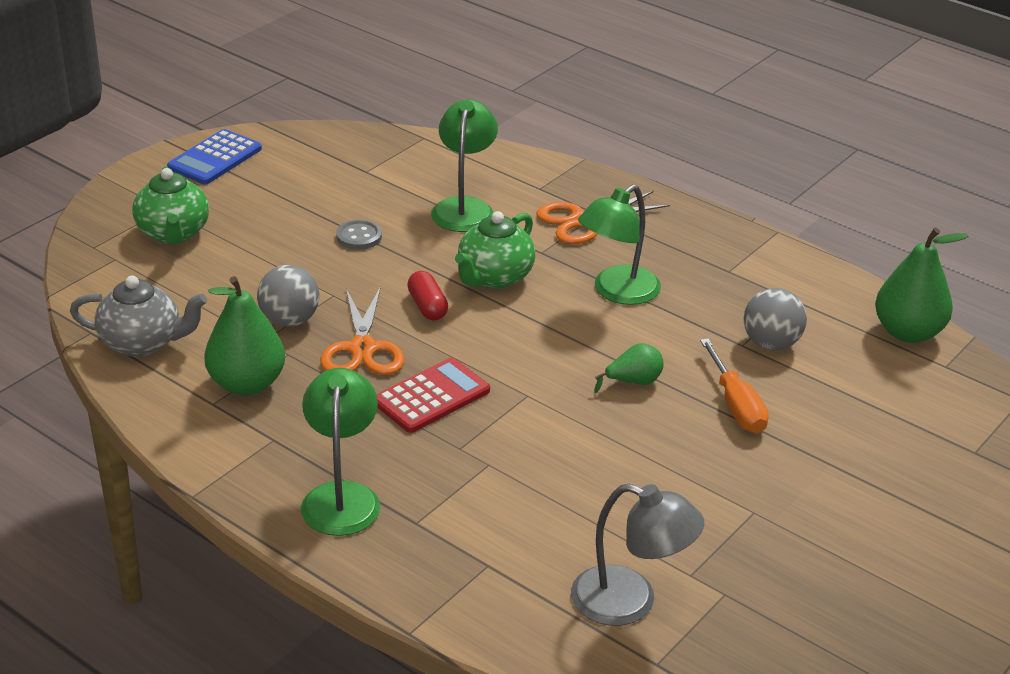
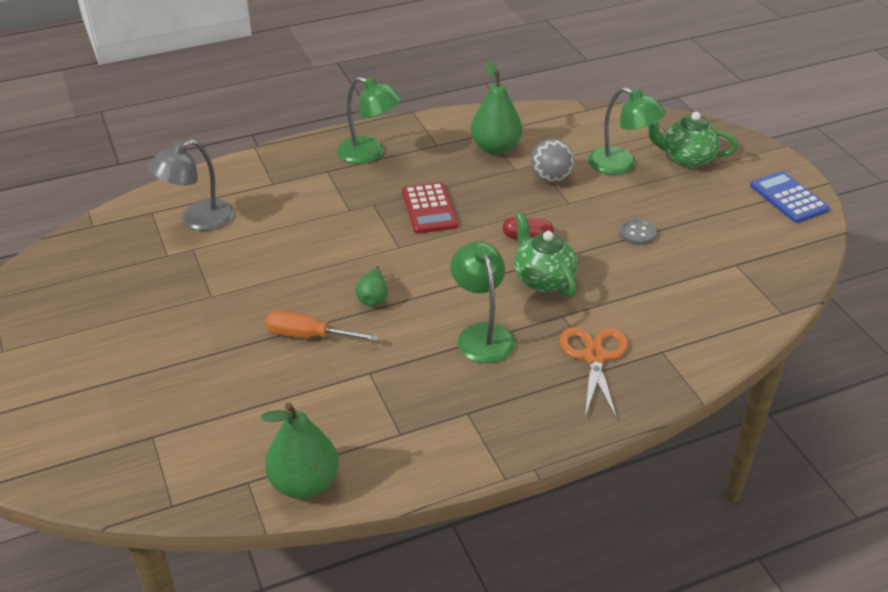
camera: 120 degrees right, 5 degrees up
grey teapot [70,276,207,357] -> none
orange scissors [320,286,404,375] -> none
green lamp [431,99,498,232] -> green lamp moved to [588,87,666,175]
grey ball [744,288,807,350] -> none

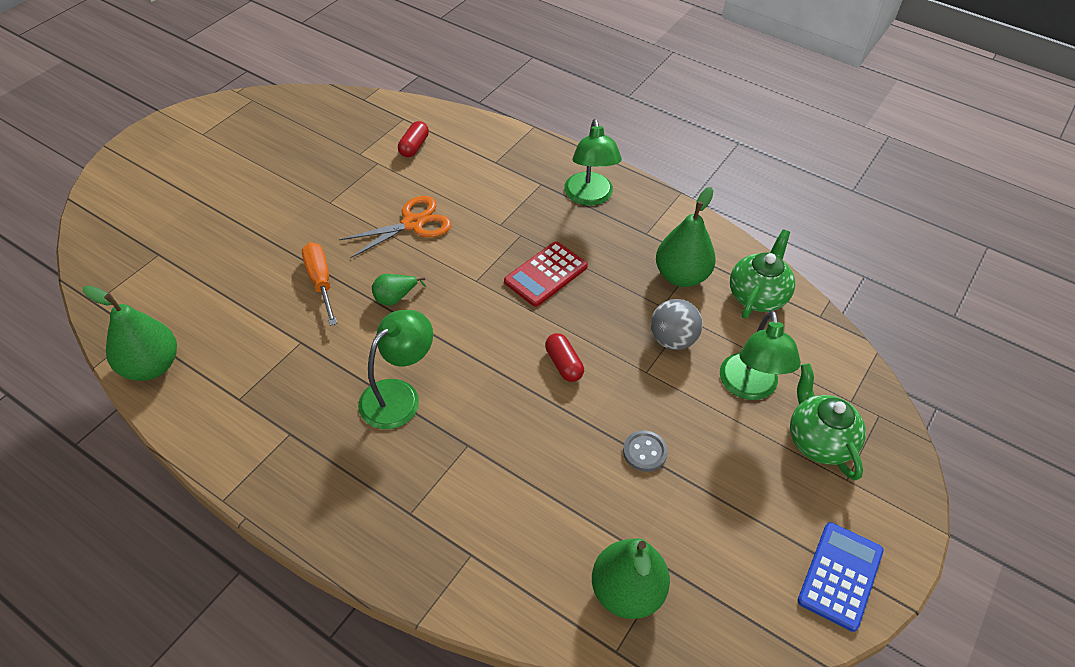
camera: 55 degrees right, 10 degrees up
grey lamp [148,139,234,231] -> red capsule [398,121,429,157]
green teapot [514,212,578,297] -> green teapot moved to [730,229,795,319]
orange scissors [560,327,628,419] -> orange scissors moved to [339,196,452,258]
none -> green pear [592,538,670,619]

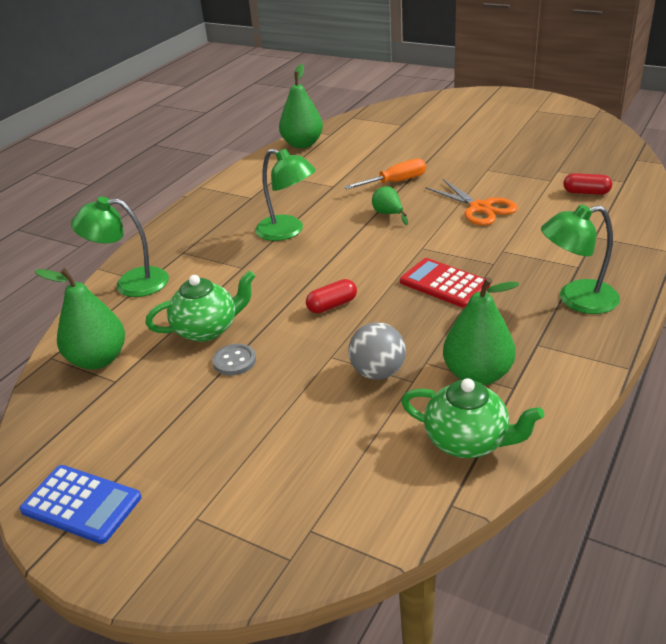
camera: 90 degrees right, 15 degrees down
green lamp [720,310,801,400] -> green lamp moved to [71,197,169,297]
green teapot [790,363,866,480] -> green teapot moved to [146,270,255,342]

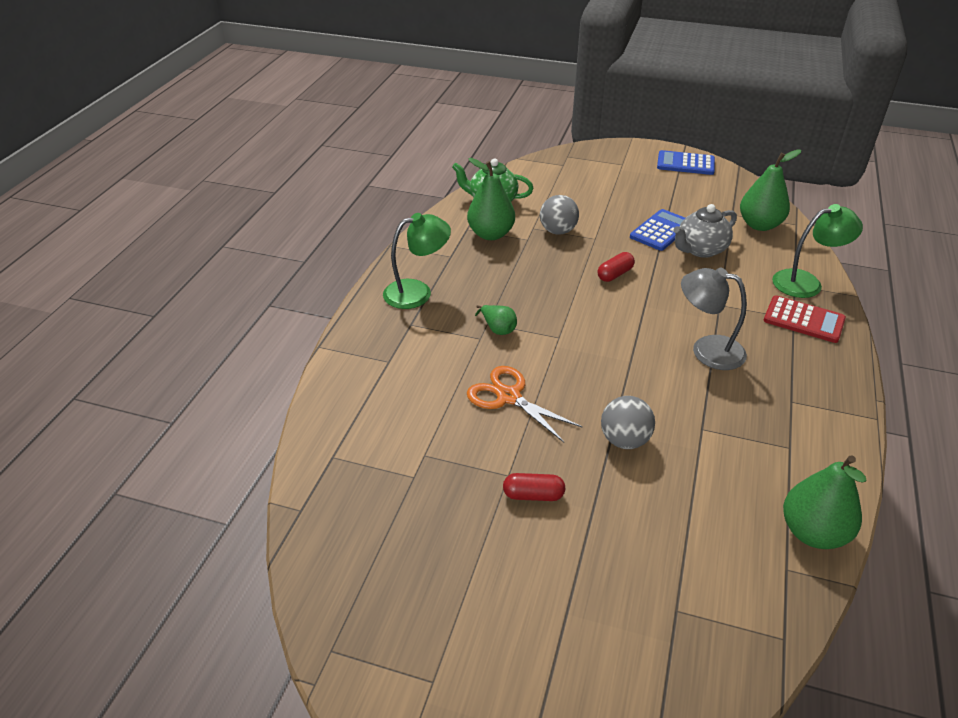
camera: 165 degrees right, 5 degrees up
green teapot [146,270,255,342] -> grey teapot [674,204,737,258]
grey button [213,344,256,376] -> blue calculator [630,209,685,251]
green lamp [255,148,316,241] -> grey lamp [681,268,747,370]
orange screwdriver [344,159,426,189] -> grey ball [601,396,655,449]
green pear [372,186,408,225] -> green pear moved to [475,305,517,335]
red calculator [400,258,490,308] -> red calculator moved to [764,295,846,343]
red capsule [563,173,612,195] -> red capsule moved to [503,473,565,501]

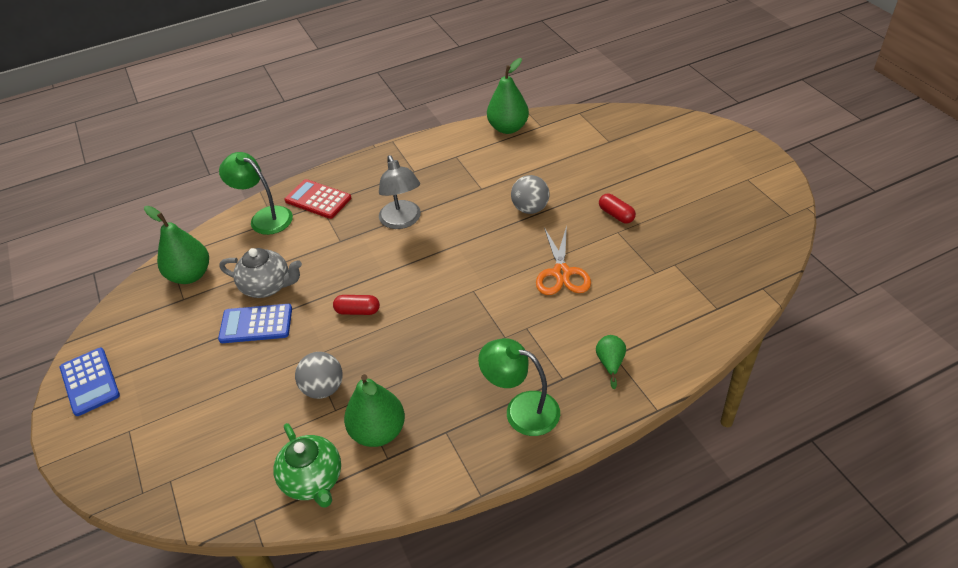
camera: 130 degrees left, 5 degrees up
green pear [475,305,517,335] -> green pear moved to [596,335,626,389]
red calculator [764,295,846,343] -> red calculator turned 45 degrees counterclockwise [284,179,351,219]

